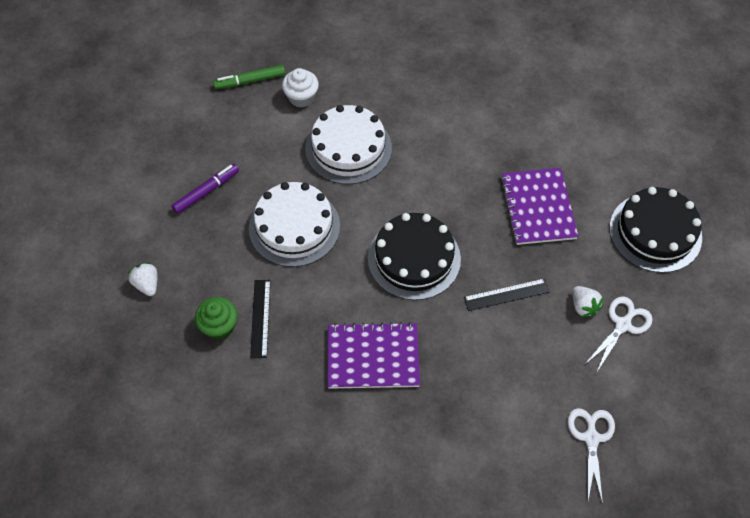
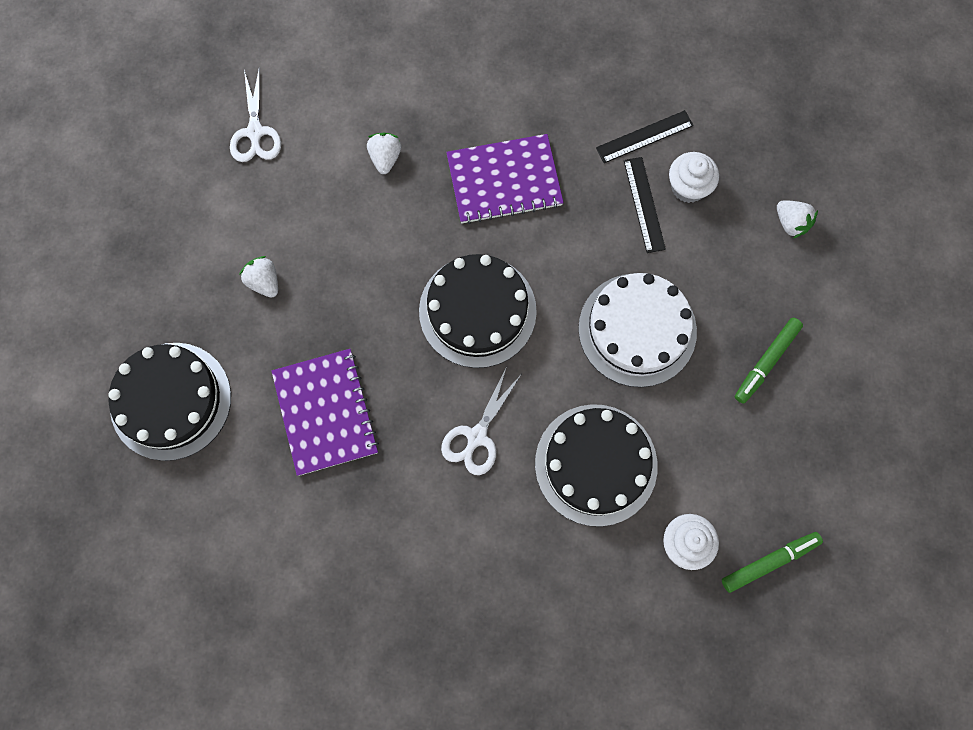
camera: 170 degrees right, 15 degrees up
purple marker [172,164,239,214] -> green marker [735,318,803,404]
green cupcake [195,297,238,340] -> white cupcake [669,152,719,203]
white cake [305,105,392,184] -> black cake [535,404,658,527]
black ruler [464,279,549,311] -> black ruler moved to [596,110,694,163]
white scissors [585,296,653,373] -> white scissors moved to [441,369,521,475]
none -> white strawberry [367,133,401,174]

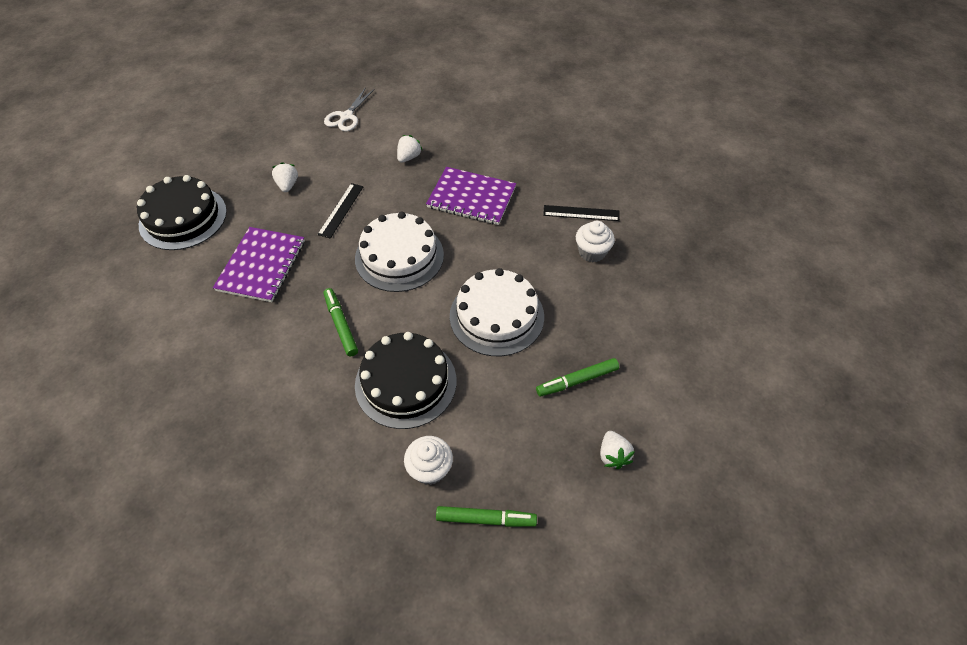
camera: 30 degrees right, 20 degrees down
black cake [419,254,537,368] -> white cake [355,212,444,292]
white scissors [441,369,521,475] -> green marker [324,288,358,356]
black ruler [624,157,666,253] -> black ruler moved to [317,183,364,239]
white strawberry [777,200,818,238] -> white strawberry moved to [600,431,635,469]

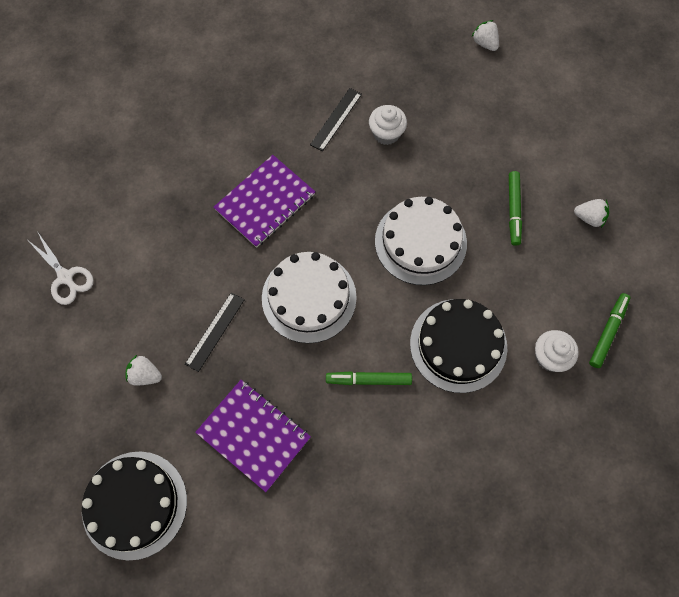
camera: 65 degrees left, 15 degrees up
black ruler [317,183,364,239] -> black ruler turned 75 degrees clockwise [185,292,245,372]
white strawberry [397,135,422,163] -> white strawberry moved to [472,20,499,51]

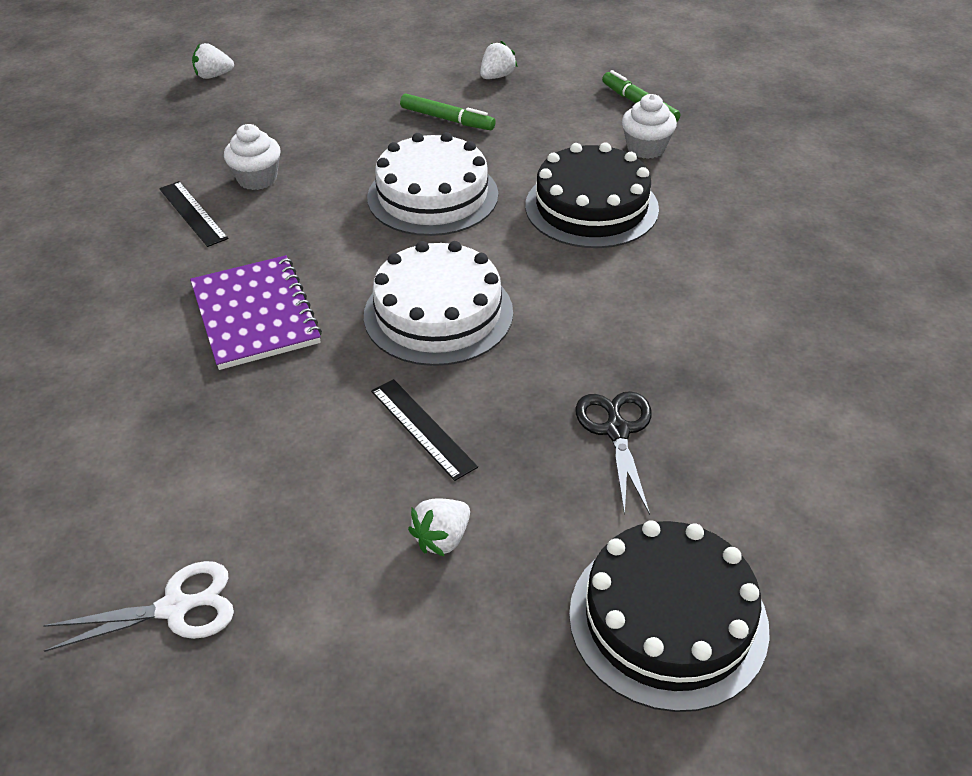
camera: 65 degrees left, 25 degrees down
purple notebook [195,380,311,492] -> black scissors [575,391,652,515]
green marker [326,371,412,385] -> none

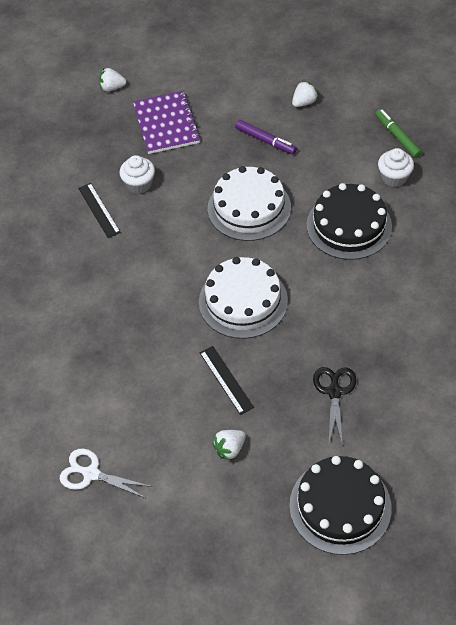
camera: 10 degrees right, 10 degrees up
white scissors [43,561,234,652] -> white scissors turned 150 degrees counterclockwise [60,449,152,499]
purple notebook [190,255,322,370] -> purple notebook moved to [133,91,201,154]
green marker [400,93,496,130] -> purple marker [235,120,297,155]

